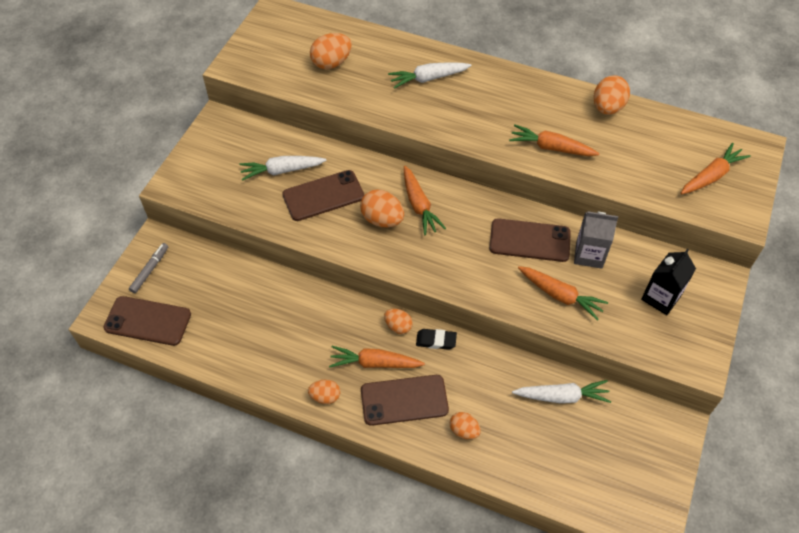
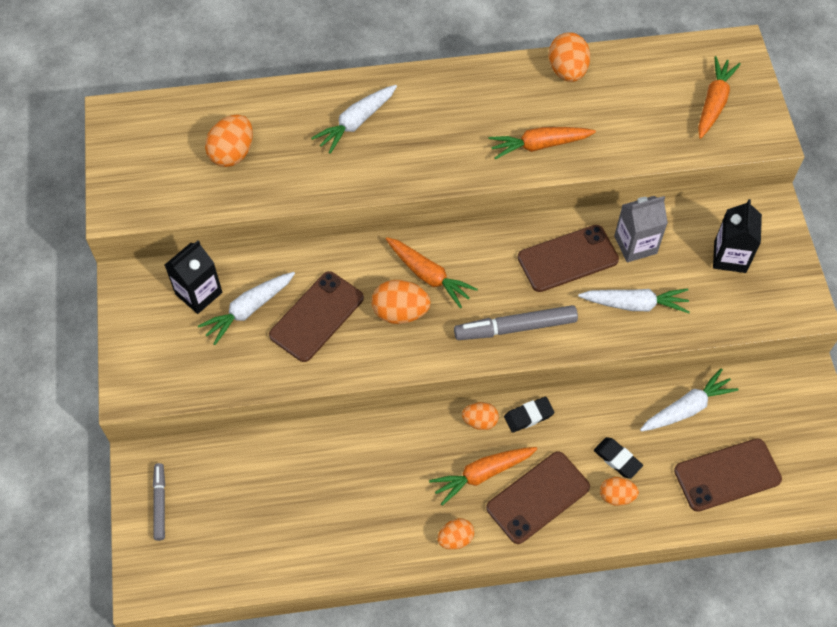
camera: 30 degrees left, 5 degrees up
brown phone [103,296,191,346] -> brown phone moved to [674,438,782,512]
orange carrot [518,266,608,321] -> white carrot [578,288,690,313]
none -> black carton [165,240,222,314]
none -> grey marker [454,305,578,340]
none -> black eraser [594,437,643,479]

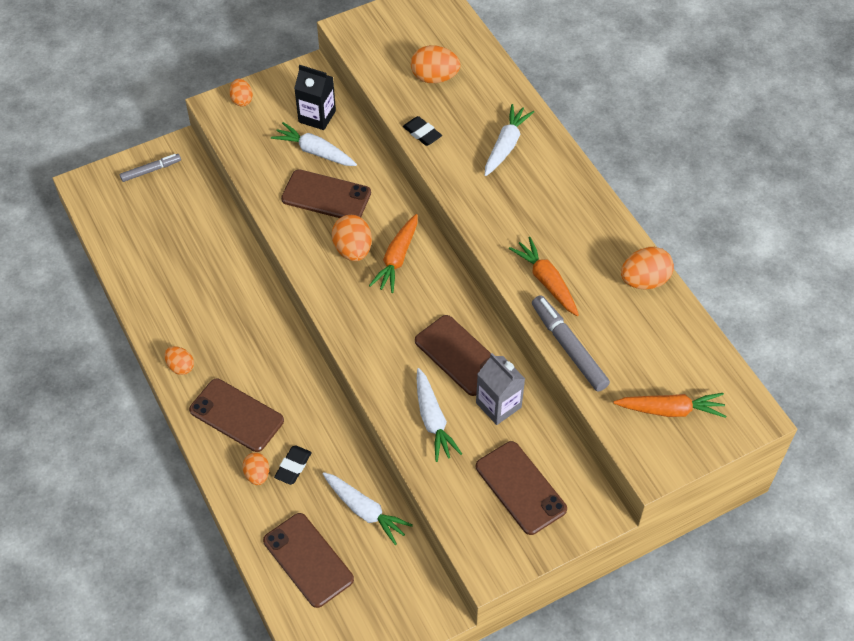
camera: 70 degrees right, 5 degrees down
white carrot [311,85,397,154] -> white carrot turned 90 degrees clockwise [485,104,534,176]
orange carrot [429,447,537,506] -> none
grey marker [454,305,578,340] -> grey marker moved to [532,295,610,392]
orange egg [462,402,499,430] -> orange egg moved to [230,79,253,107]
black eraser [504,397,555,433] -> black eraser moved to [403,116,442,146]
black carton [713,199,762,273] -> brown phone [476,441,567,535]

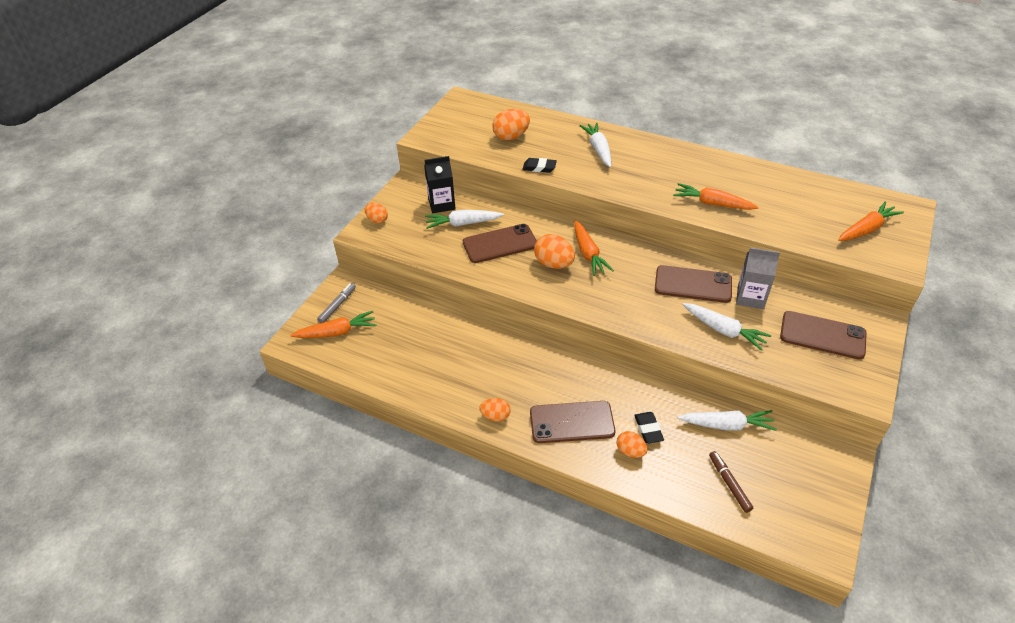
camera: 35 degrees left, 10 degrees down
brown phone [263,513,354,608] -> brown marker [709,451,753,513]
grey marker [532,295,610,392] -> none
orange egg [621,247,674,289] -> none
none -> orange carrot [290,311,376,338]

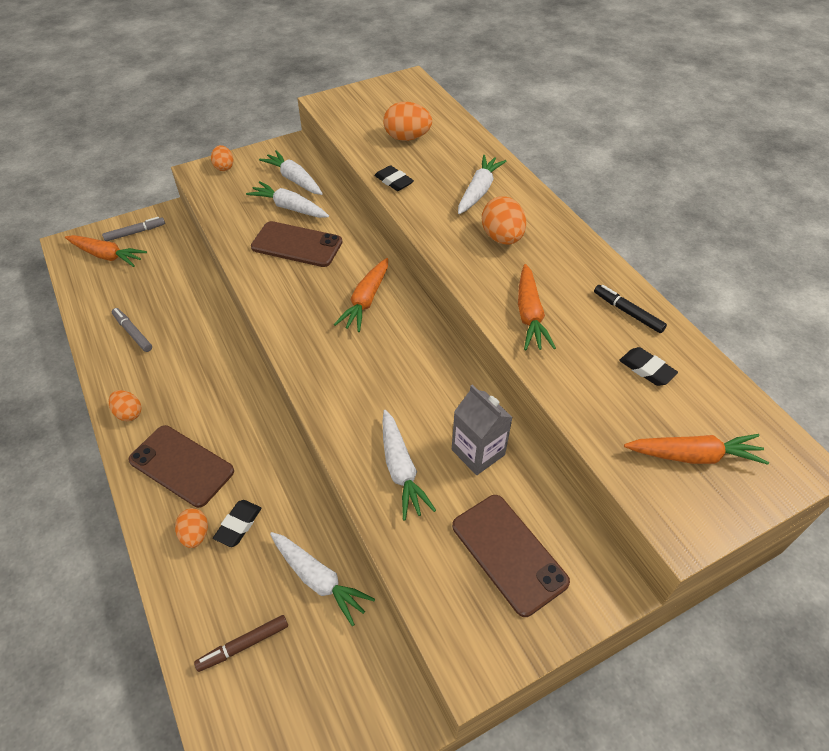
camera: 35 degrees right, 5 degrees up
black carton [424,156,456,213] -> white carrot [259,150,323,195]
orange egg [534,234,575,269] -> orange egg moved to [482,196,526,245]
brown phone [655,265,732,303] -> none
orange carrot [673,183,759,210] -> orange carrot turned 150 degrees counterclockwise [518,264,556,350]
brown marker [709,451,753,513] -> brown marker turned 135 degrees counterclockwise [194,615,288,672]
none -> grey marker [112,308,152,352]
none -> black marker [594,285,667,333]
none -> black eraser [619,347,678,386]

